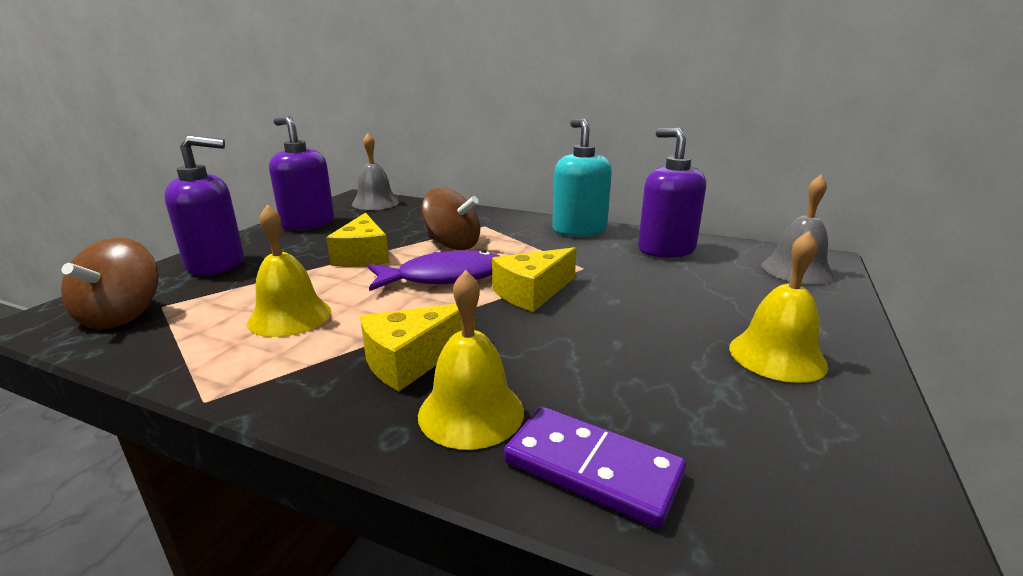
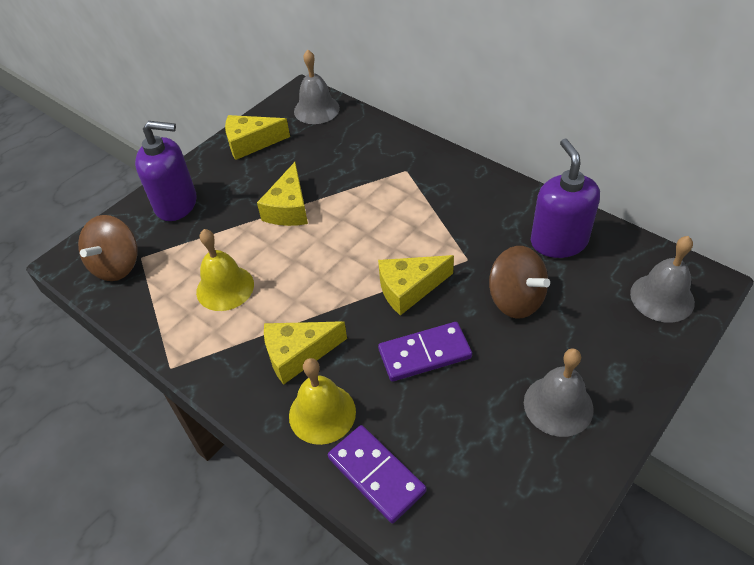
camera: 20 degrees right, 25 degrees up
purple soap dispenser [269,116,334,230] -> yellow cheese [225,115,290,160]
purple fish [368,250,499,291] -> none
brown spinning top [422,188,480,250] -> brown spinning top moved to [489,246,550,319]
turquoise soap dispenser [552,119,612,237] -> none
yellow bell [729,231,828,383] -> grey bell [524,348,594,437]
none -> purple domino [378,322,472,382]

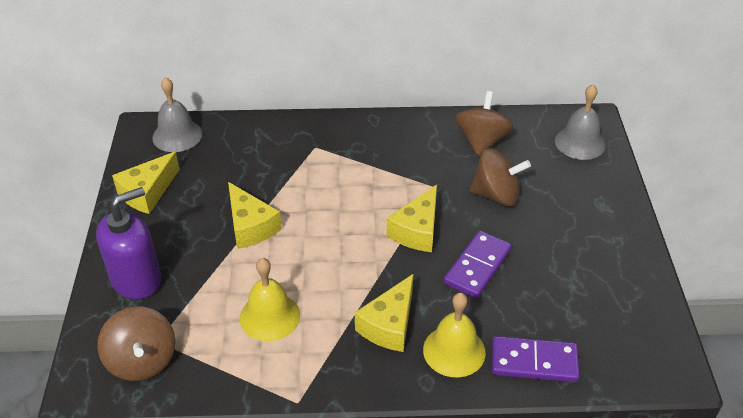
camera: 45 degrees left, 5 degrees down
grey bell [524,348,594,437] -> none
purple soap dispenser [531,139,600,258] -> brown spinning top [455,91,514,156]

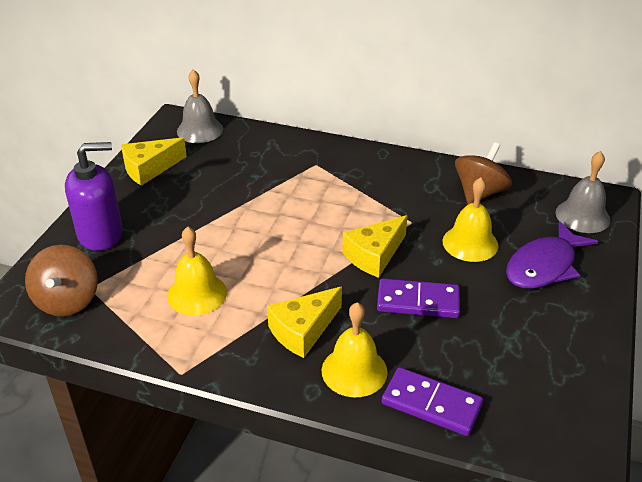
camera: 20 degrees right, 5 degrees down
yellow cheese [228,182,282,249] -> none
purple domino [444,231,512,298] -> purple domino turned 45 degrees clockwise [377,278,460,318]
brown spinning top [469,148,531,207] -> yellow bell [442,177,499,262]
none -> purple fish [506,221,598,289]

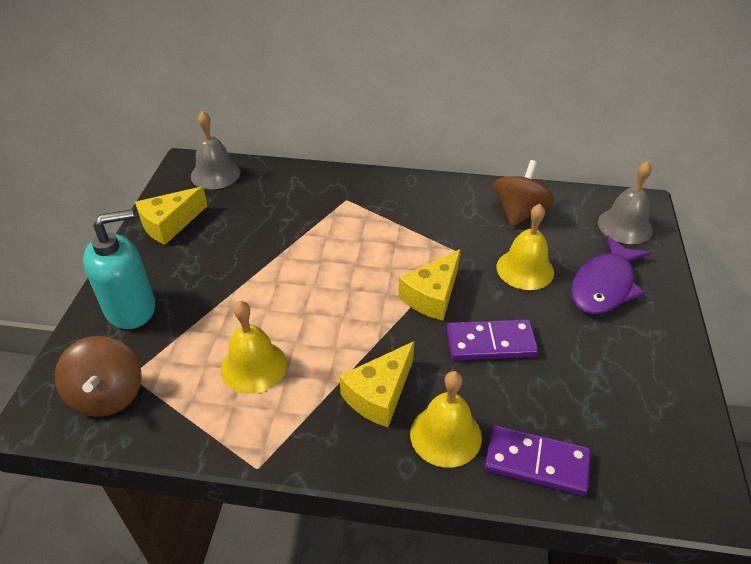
camera: 10 degrees left, 5 degrees up
purple soap dispenser [65,142,123,251] -> turquoise soap dispenser [83,209,155,329]

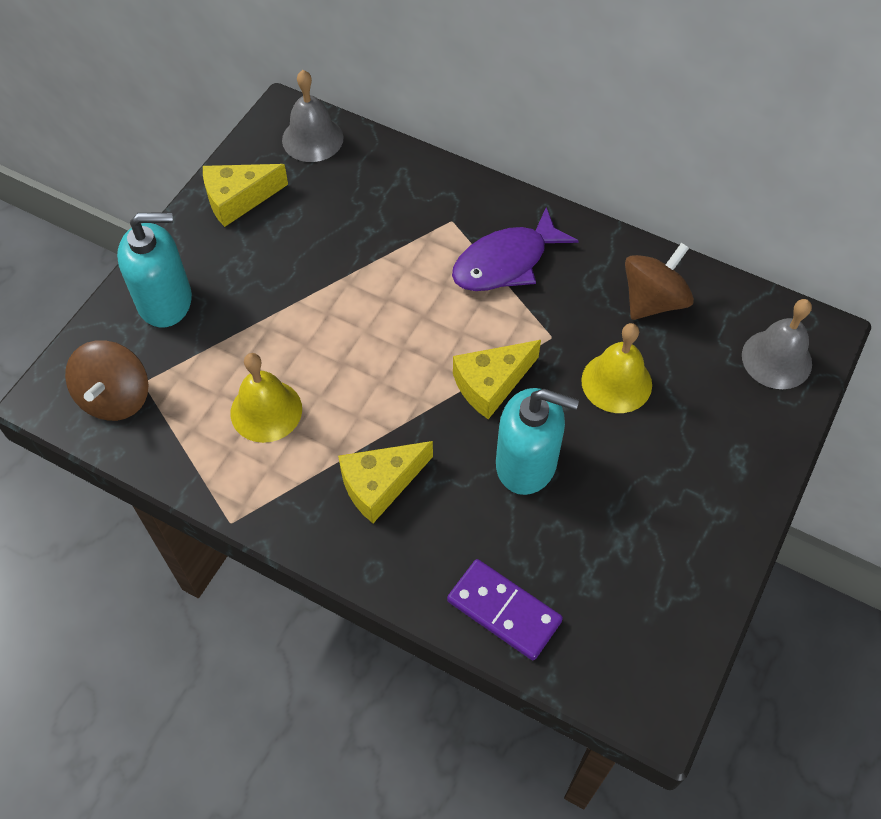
camera: 20 degrees right, 15 degrees up
yellow bell [410,371,482,468] -> none
purple domino [446,319,538,360] -> turquoise soap dispenser [496,388,579,495]
purple fish [571,235,650,314] -> purple fish moved to [452,207,579,291]

